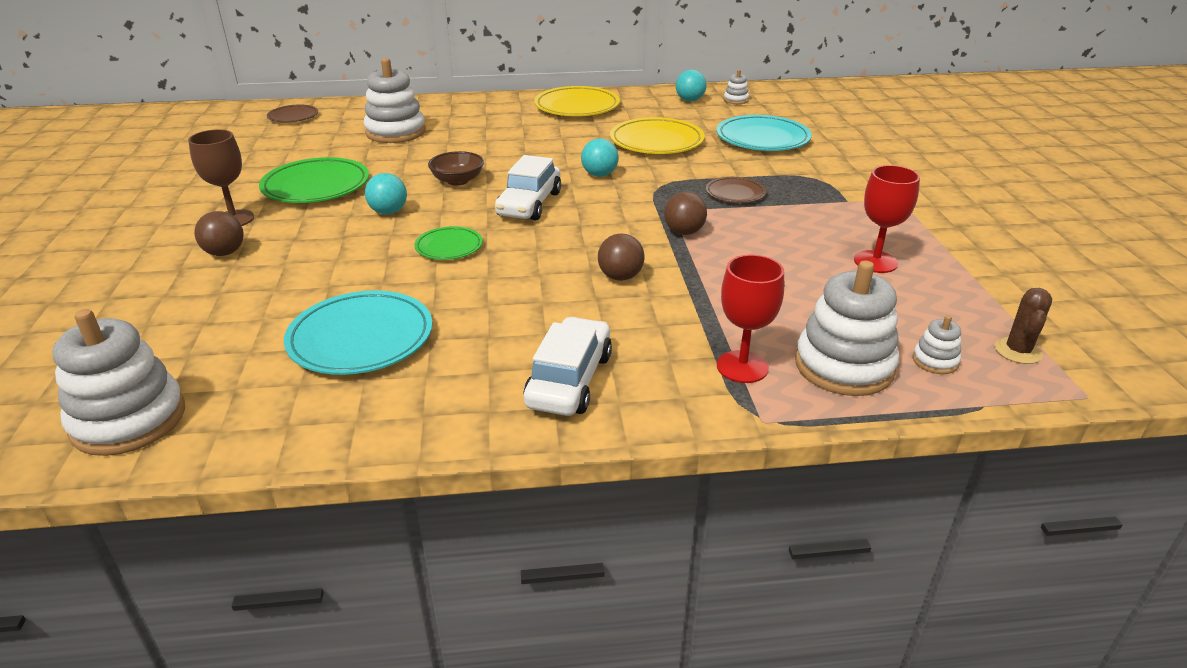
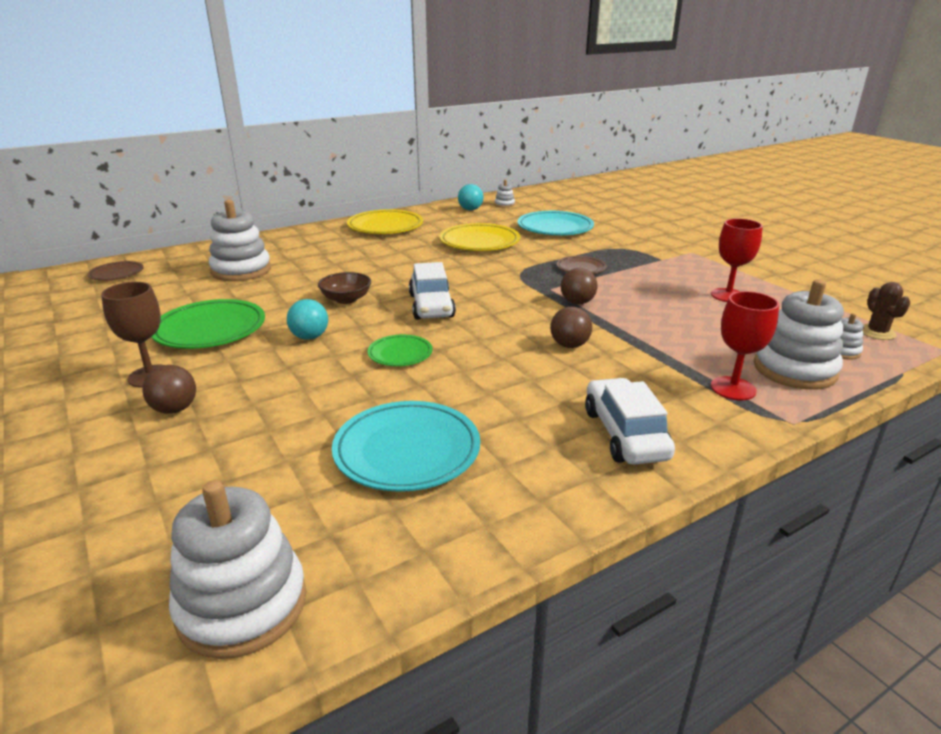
camera: 25 degrees left, 5 degrees down
turquoise ball [581,139,619,177] -> none

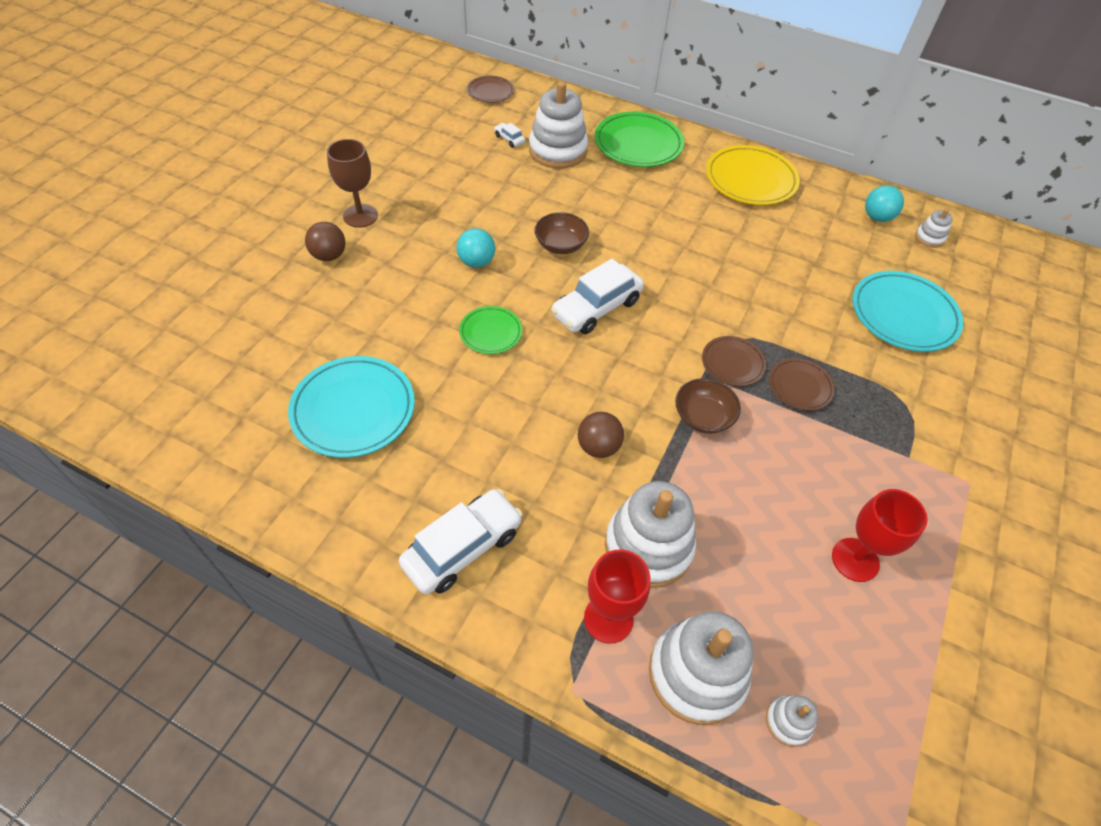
camera: 55 degrees right, 25 degrees up
green plate [152,299,265,349] -> green plate moved to [595,112,684,167]
white stacking toy [169,480,307,659] -> white stacking toy moved to [605,481,696,588]
yellow plate [439,223,520,251] -> none
brown ball [561,268,598,304] -> brown bowl [675,378,741,434]
brown cactus [862,282,910,340] -> none
none -> white car [494,123,525,148]
none -> brown plate [702,336,766,386]

